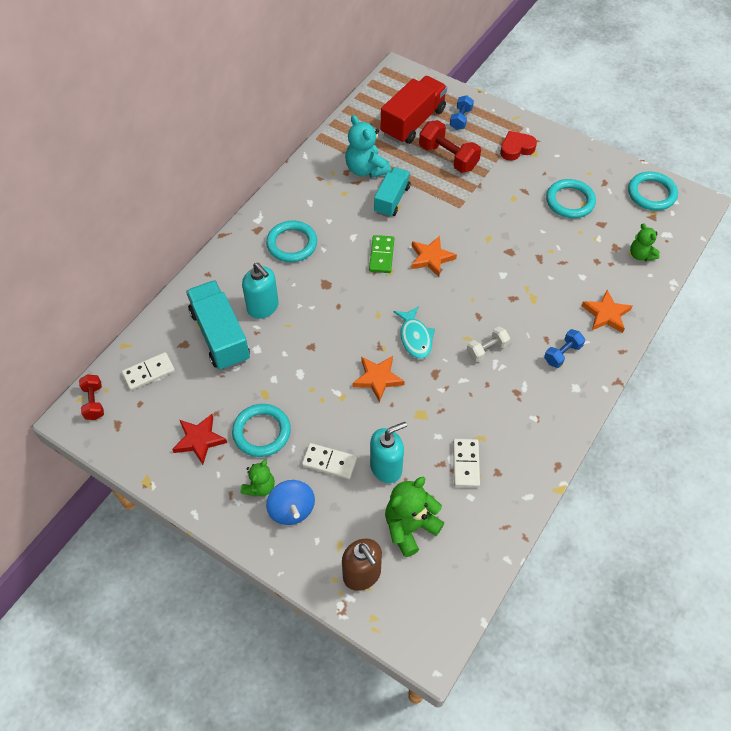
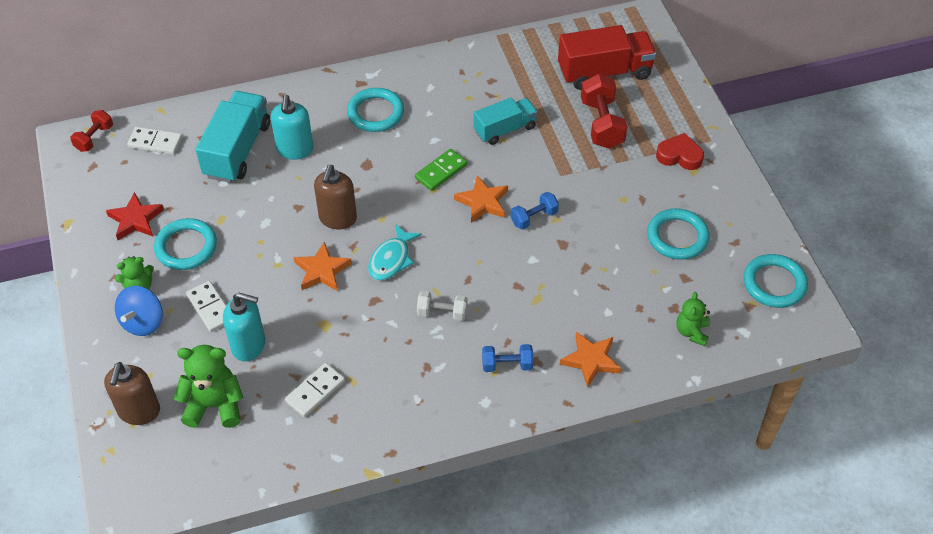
camera: 40 degrees right, 5 degrees down
turquoise teddy bear [345,115,391,178] -> none
blue dumbbell [450,95,474,130] -> blue dumbbell moved to [511,192,559,230]
none -> brown soap dispenser [314,165,357,229]

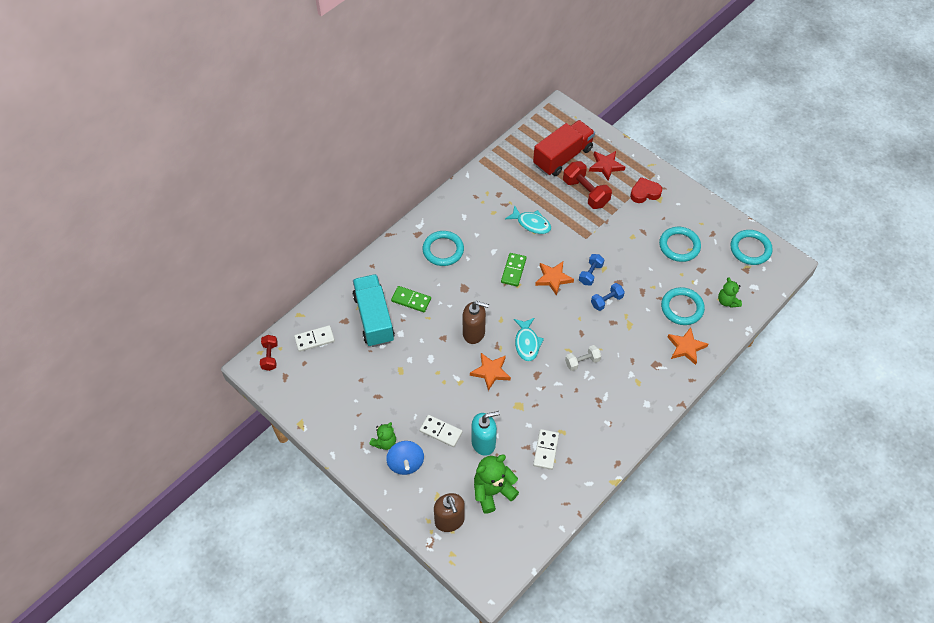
camera: 30 degrees left, 5 degrees up
red star [106,192,164,240] -> red star moved to [589,151,625,181]
turquoise ring [154,218,217,270] -> turquoise ring moved to [661,287,705,325]
turquoise soap dispenser [271,95,313,160] -> green domino [391,286,431,312]
brown soap dispenser [314,165,357,229] -> brown soap dispenser turned 60 degrees counterclockwise [463,301,489,344]
turquoise truck [474,97,538,145] -> turquoise fish [505,205,551,234]
blue dumbbell [482,344,534,372] -> blue dumbbell moved to [591,283,625,311]

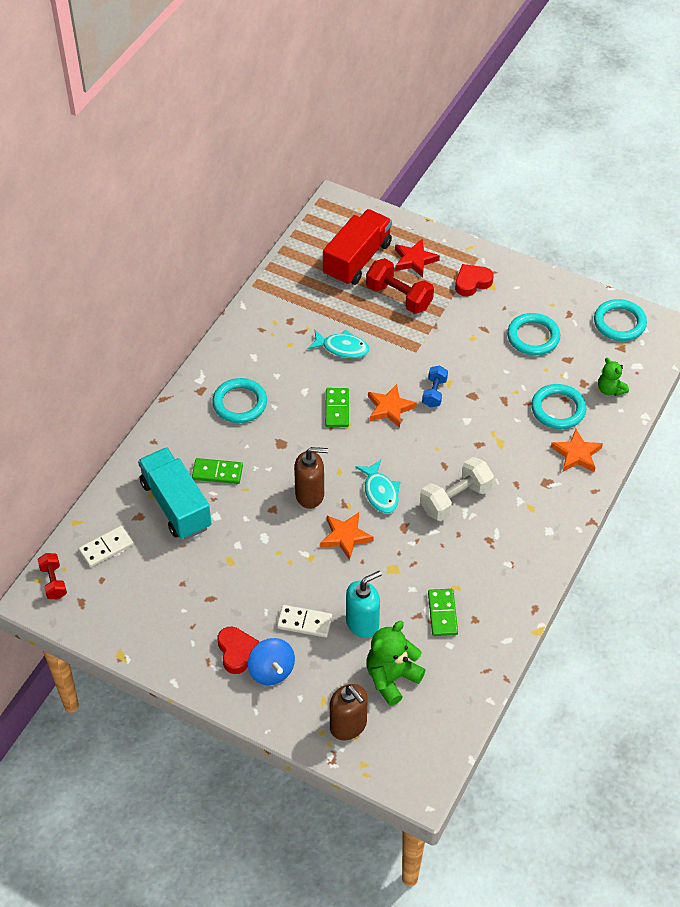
camera: 15 degrees left, 5 degrees down
green teddy bear [369,422,396,450] -> red heart [218,627,259,674]
white domino [533,429,559,470] -> green domino [428,589,458,636]
white dumbbell [565,345,601,371] -> white dumbbell [420,457,494,521], size x1.68
blue dumbbell [591,283,625,311] -> none

